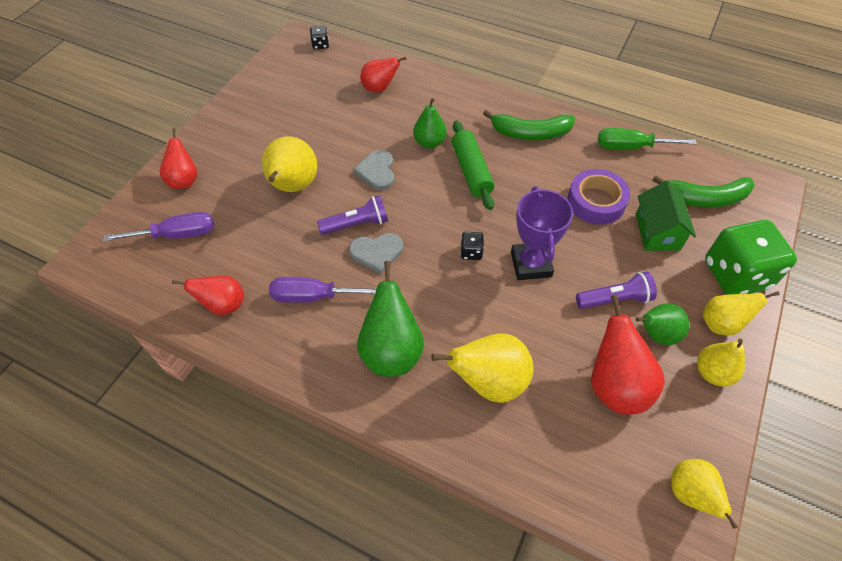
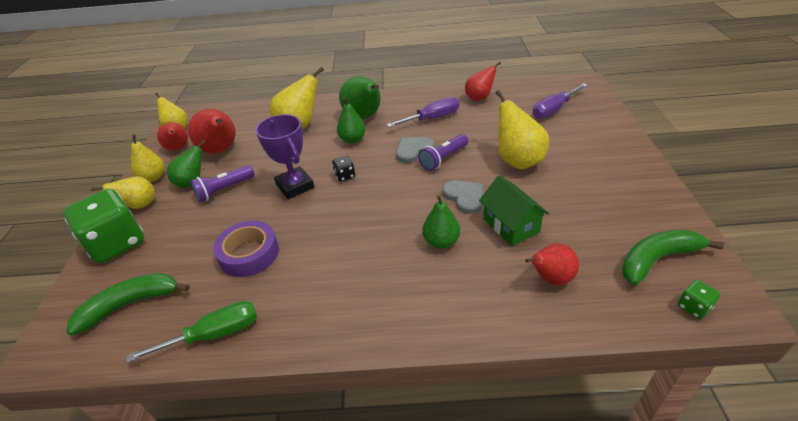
camera: 155 degrees right, 15 degrees down
red pear [160,128,197,189] -> red pear moved to [157,122,188,151]
black dice [310,26,329,50] -> green dice [678,280,720,319]
green rolling pin [452,120,495,210] -> none
green banana [483,110,575,140] -> green banana moved to [622,230,724,285]
green house [636,180,696,251] -> green house moved to [479,175,549,246]
none -> green pear [337,97,366,143]

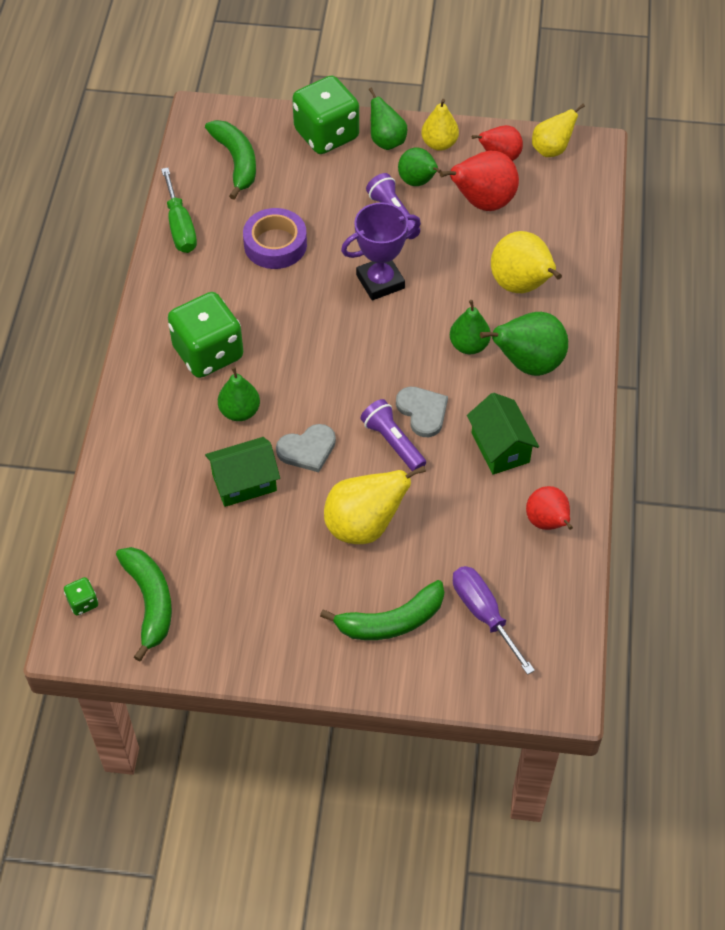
camera: 95 degrees right, 15 degrees up
yellow pear [91,176,155,209] -> green pear [369,88,407,150]
black dice [332,156,355,182] -> none
purple screwdriver [386,97,459,127] -> green house [467,393,539,475]
red pear [525,243,579,285] -> none
none -> green dice [168,292,243,378]
none -> green banana [320,580,444,640]

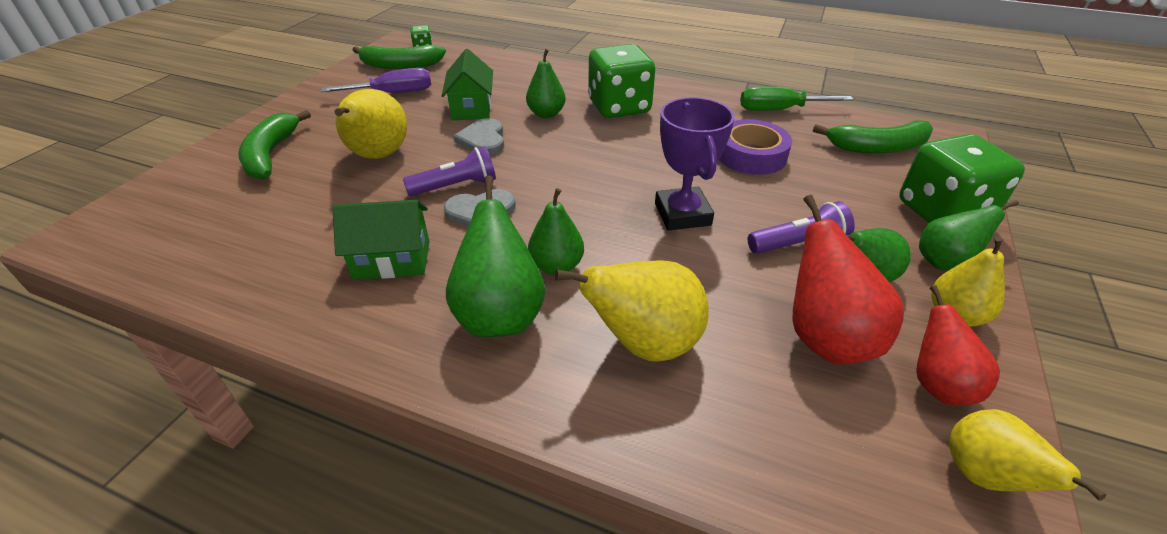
camera: 105 degrees right, 15 degrees down
purple screwdriver [453,566,535,675] -> purple screwdriver moved to [320,68,431,93]
red pear [526,486,573,530] -> none

